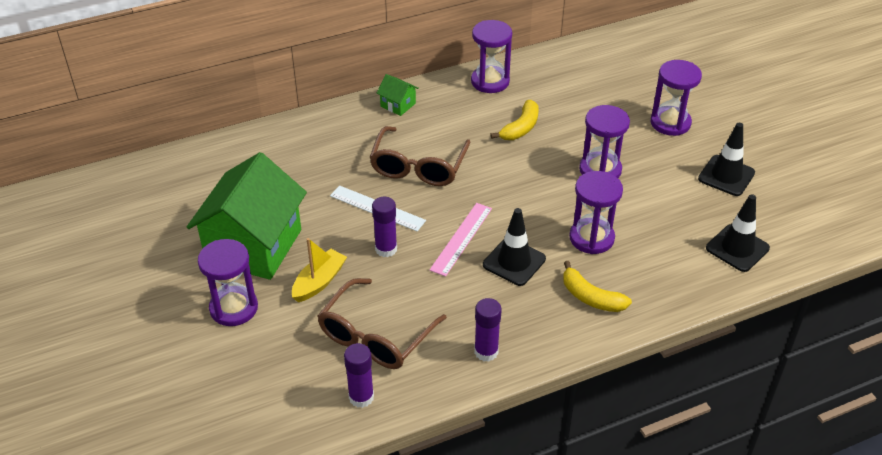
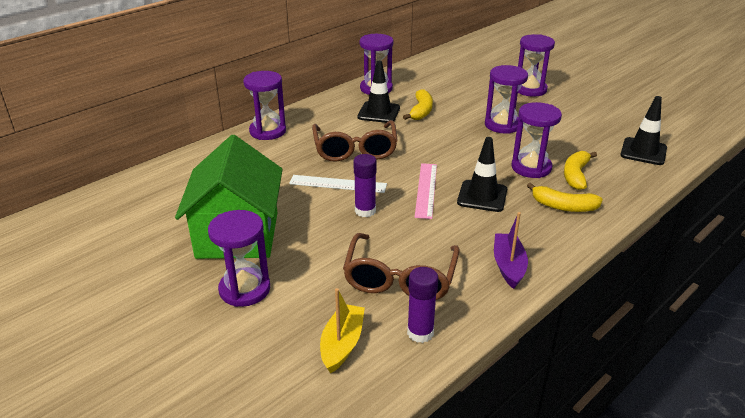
camera: 20 degrees left, 10 degrees down
yellow boat [292,238,347,302] -> yellow boat moved to [320,288,365,374]
green house [377,74,419,116] -> none
purple glue stick [474,298,502,362] -> purple boat [494,212,528,289]
black traffic cone [698,123,755,196] -> black traffic cone moved to [358,61,400,123]
none -> purple hourglass [243,71,286,140]
none -> yellow banana [564,151,597,190]

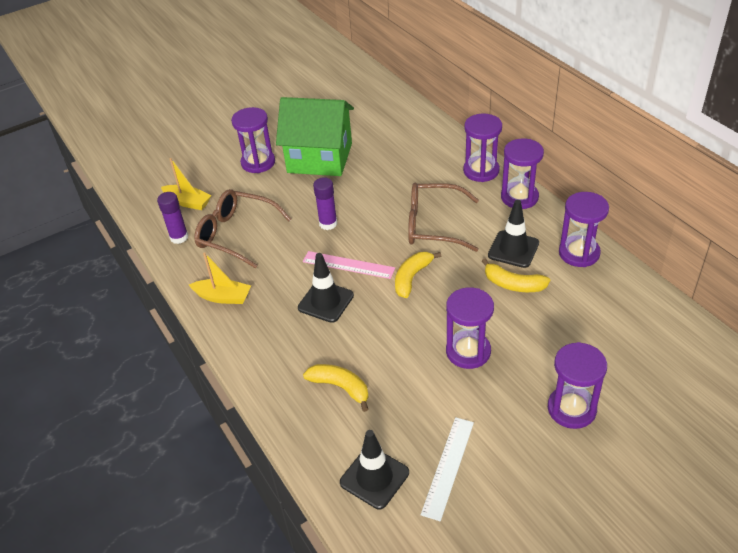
camera: 105 degrees right, 10 degrees up
white ruler [289,175,387,193] -> white ruler moved to [421,417,474,521]
purple boat [494,212,528,289] -> yellow boat [189,252,251,304]
purple hourglass [512,102,562,178] -> purple hourglass moved to [501,139,544,209]
yellow banana [527,183,603,212] -> yellow banana moved to [395,252,441,298]

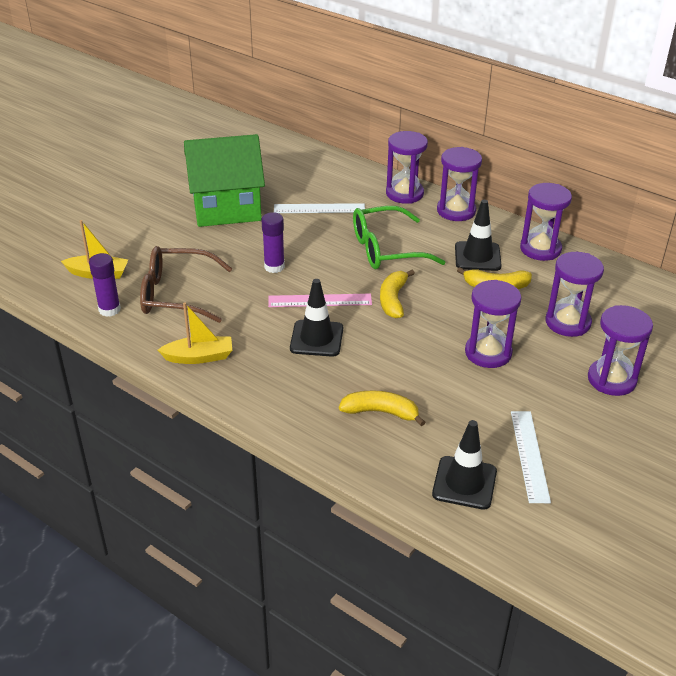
camera: 25 degrees left, 5 degrees down
purple hourglass [231,107,275,173] -> purple hourglass moved to [545,252,604,337]
brown glasses [408,183,479,252] -> green glasses [353,206,445,269]
none -> white ruler [274,203,365,213]

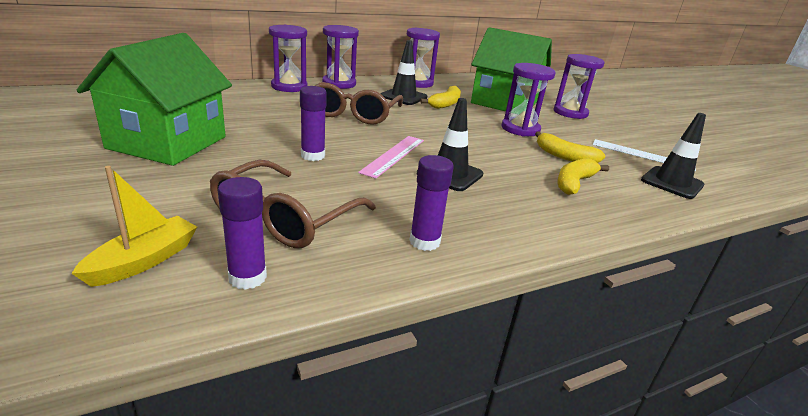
camera: 65 degrees left, 10 degrees down
yellow boat [158,302,232,364] -> purple glue stick [409,155,454,251]
white ruler [274,203,365,213] -> none
green glasses [353,206,445,269] -> brown glasses [315,82,403,125]
yellow banana [380,270,415,318] -> yellow banana moved to [535,131,605,163]
purple hourglass [545,252,604,337] -> green house [471,27,552,111]

